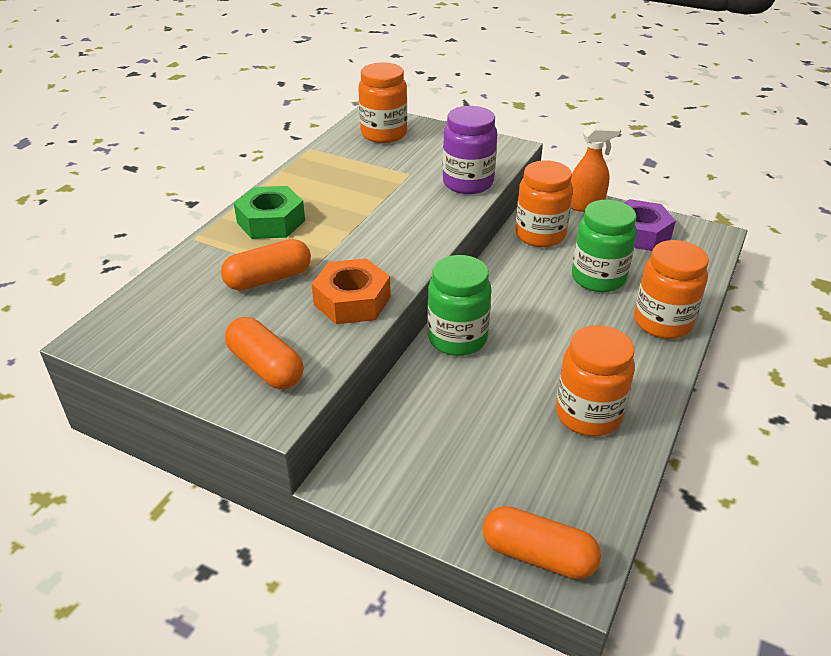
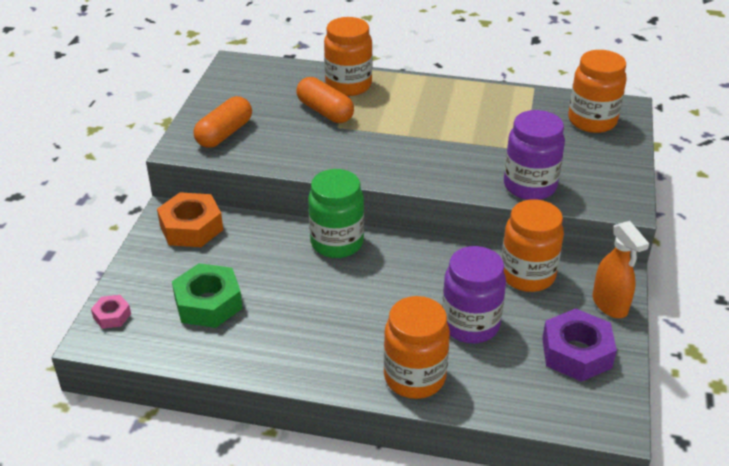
camera: 75 degrees right, 0 degrees up
green nut [234,186,305,239] -> green nut moved to [172,263,243,328]
orange nut [312,258,391,324] -> orange nut moved to [157,192,223,247]
orange capsule [483,506,601,579] -> pink nut [91,295,131,329]
orange jar [556,325,635,436] -> orange jar moved to [324,17,372,96]
green jar [572,200,637,292] -> purple jar [442,246,506,343]

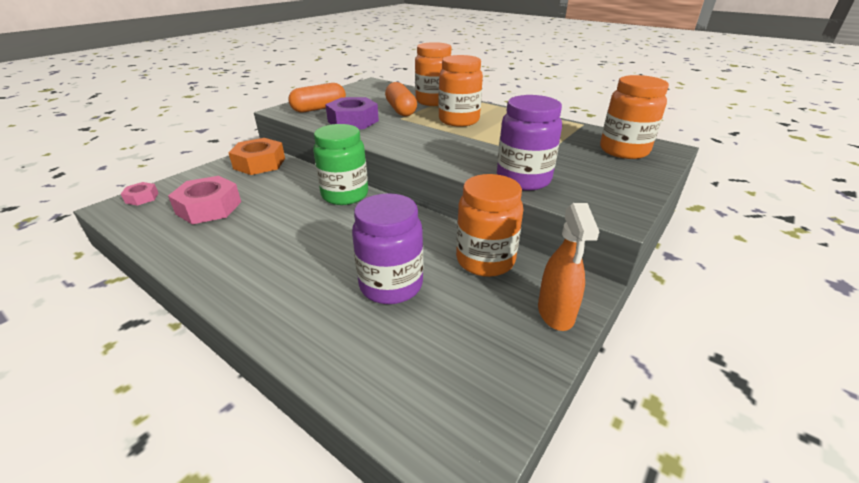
camera: 25 degrees right, 5 degrees down
green nut [172,263,243,328] -> pink nut [168,176,241,224]
orange jar [383,296,450,399] -> orange jar moved to [438,55,483,127]
purple nut [542,309,617,382] -> purple nut moved to [325,97,379,129]

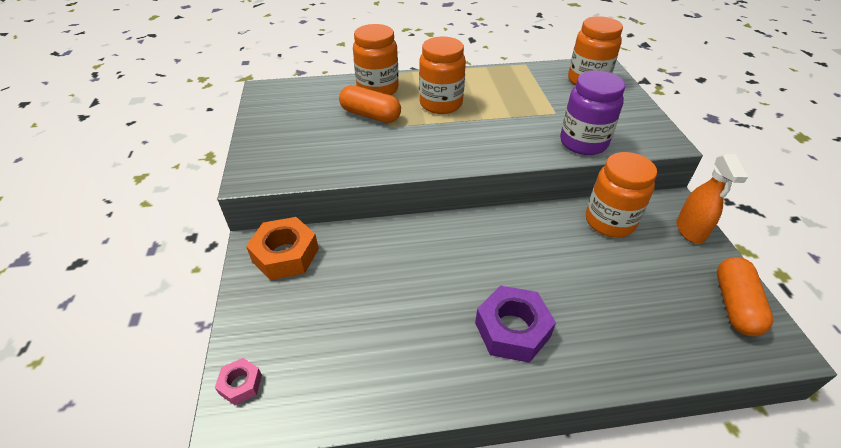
camera: 45 degrees left, 10 degrees up
pink nut [168,176,241,224] -> none
orange capsule [288,83,346,112] -> orange capsule moved to [717,257,773,336]
green jar [313,124,368,205] -> none
purple nut [325,97,379,129] -> purple nut moved to [475,285,556,363]
purple jar [352,193,423,304] -> none
orange spray bottle [538,203,599,331] -> orange spray bottle turned 45 degrees clockwise [676,154,748,244]

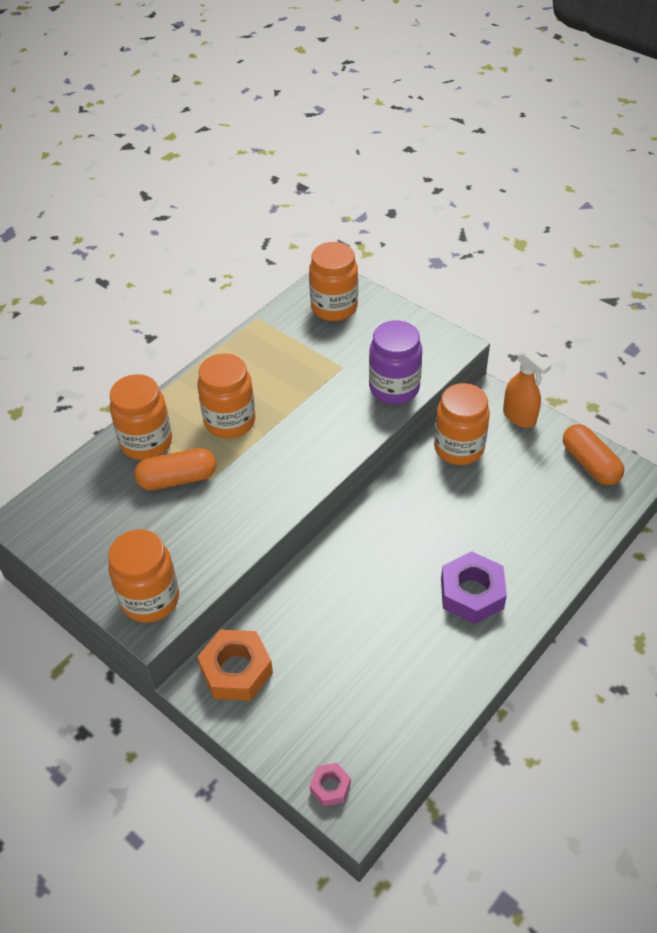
camera: 40 degrees left, 5 degrees up
none -> orange jar [108,529,179,623]

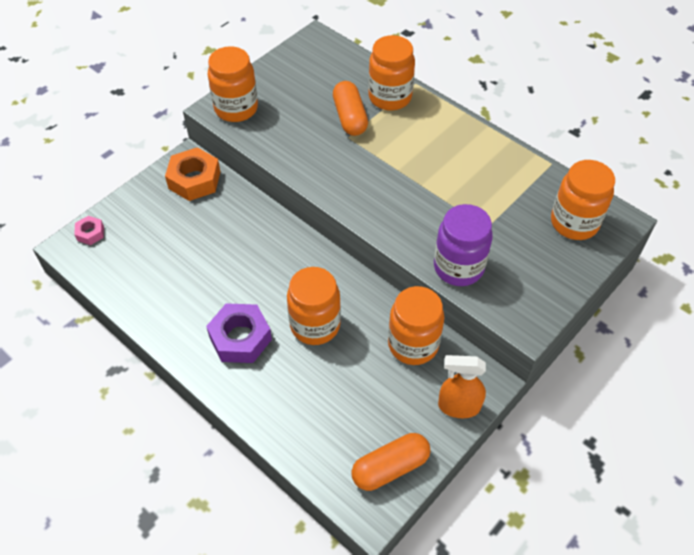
camera: 90 degrees right, 5 degrees up
orange jar [197,353,255,439] -> orange jar moved to [287,267,341,345]
orange spray bottle [503,348,551,428] -> orange spray bottle turned 45 degrees clockwise [438,355,486,418]

